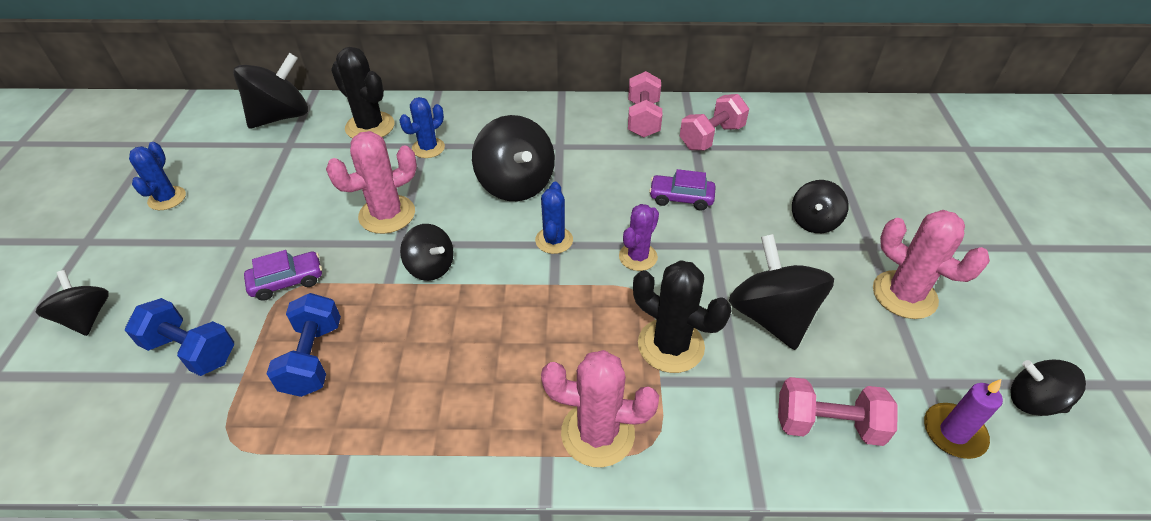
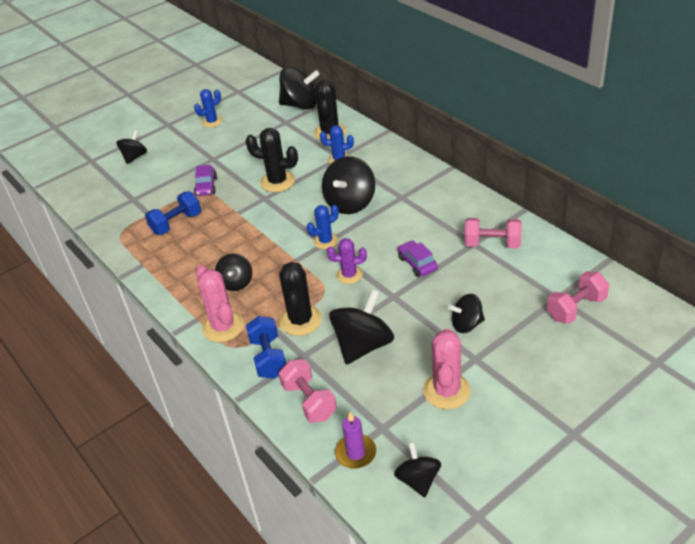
camera: 55 degrees right, 5 degrees down
blue dumbbell [125,298,234,376] -> blue dumbbell moved to [246,316,286,379]
purple car [244,250,322,301] -> purple car turned 60 degrees clockwise [194,165,217,196]
pink cactus [326,131,417,234] -> black cactus [246,128,298,192]
black spinning top [400,224,454,281] -> black spinning top moved to [215,254,252,291]
pink dumbbell [628,71,663,138] -> pink dumbbell moved to [547,271,609,324]

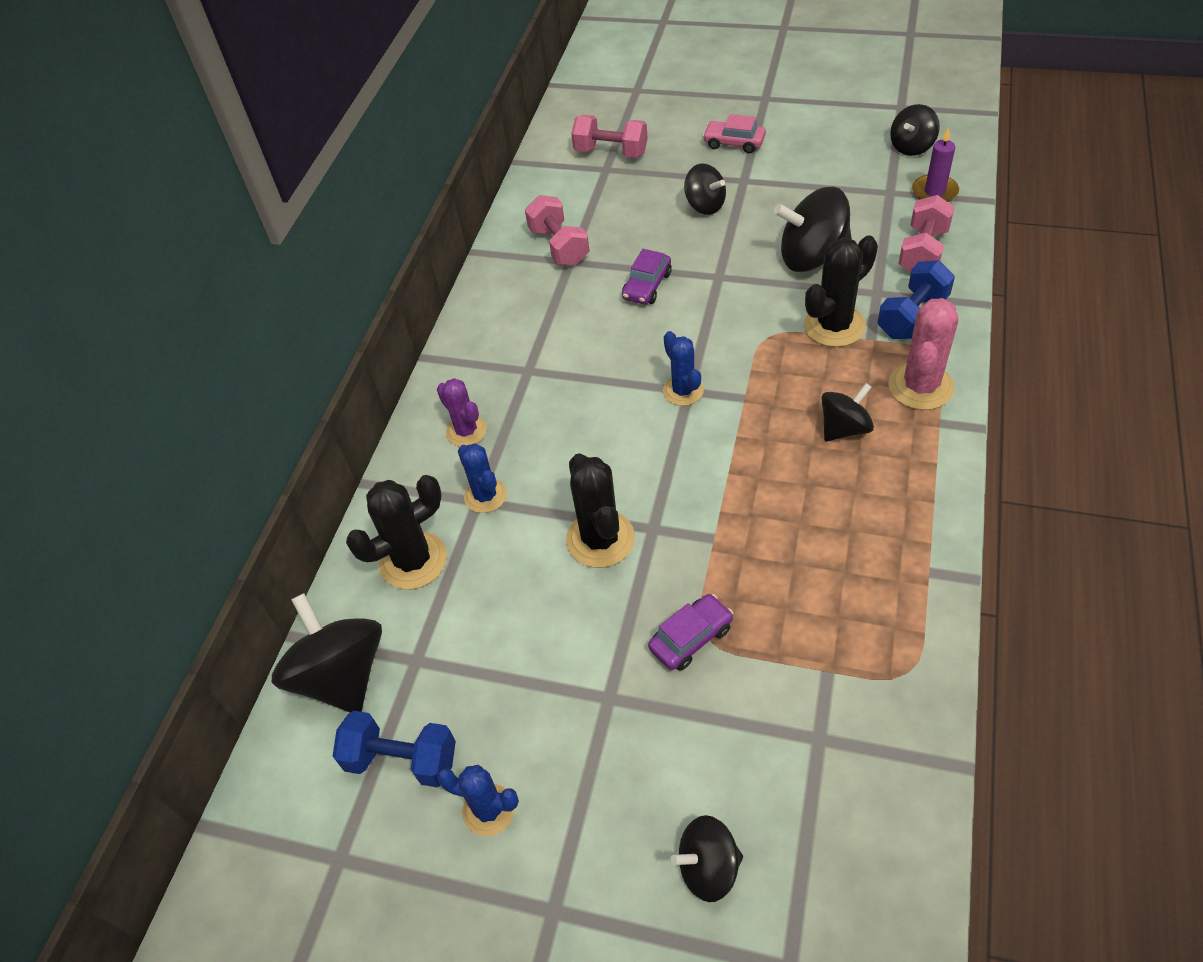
camera: 125 degrees left, 10 degrees up
blue dumbbell [145,191,201,235] -> blue dumbbell moved to [333,711,456,788]
blue cactus [307,205,339,249] -> blue cactus turned 45 degrees clockwise [663,331,704,406]
black spinning top [322,156,375,214] -> none
purple cactus [327,238,367,284] -> purple cactus moved to [437,378,487,447]
pink cactus [423,328,471,409] -> none
none -> pink car [703,114,766,153]

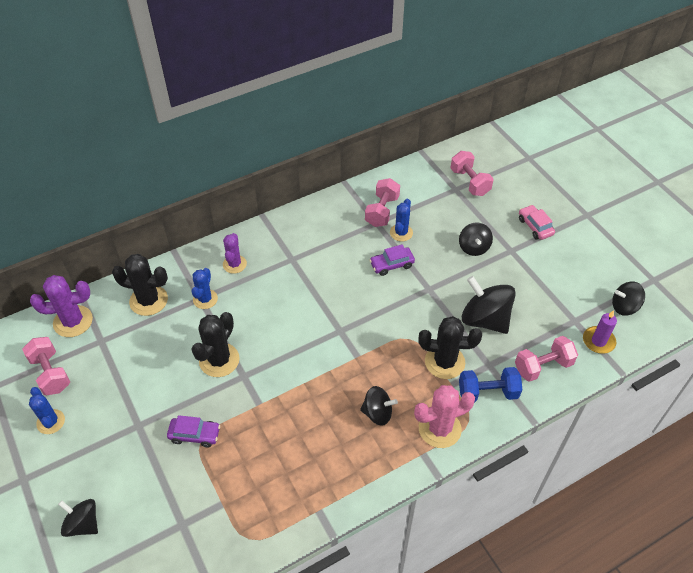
camera: 40 degrees right, 0 degrees up
black spinning top [272,593,382,712] -> purple cactus [30,275,93,337]
blue dumbbell [333,711,456,788] -> pink dumbbell [22,337,70,395]
blue cactus [663,331,704,406] -> blue cactus moved to [390,198,413,242]

